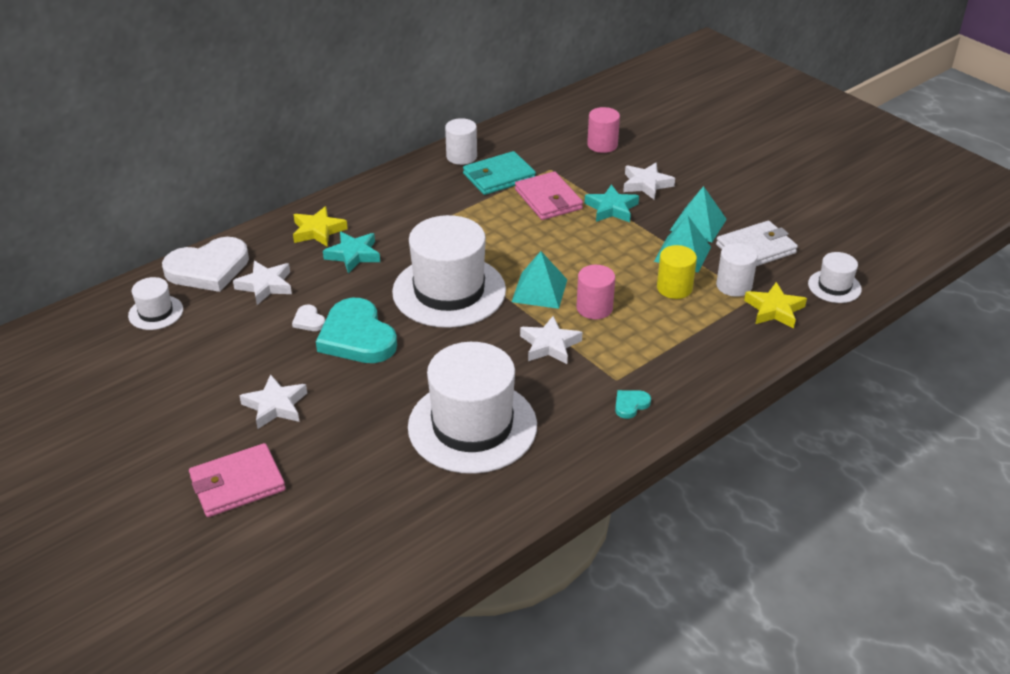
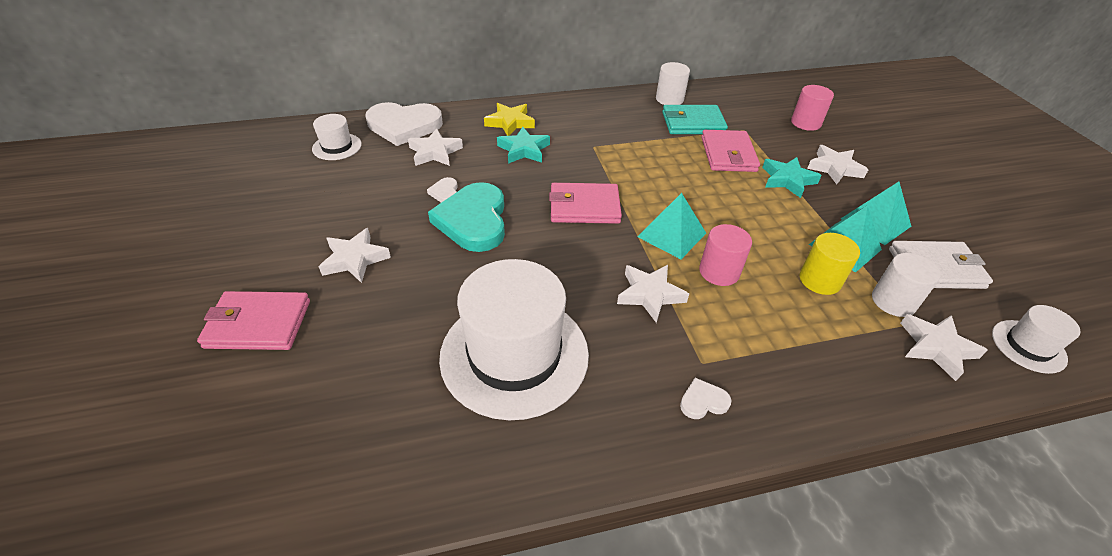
camera: 25 degrees right, 5 degrees up
white hat [392,215,506,328] -> pink wallet [549,183,622,224]
turquoise heart [615,390,651,419] -> white heart [680,378,732,419]
yellow star [744,282,807,328] -> white star [901,314,988,381]

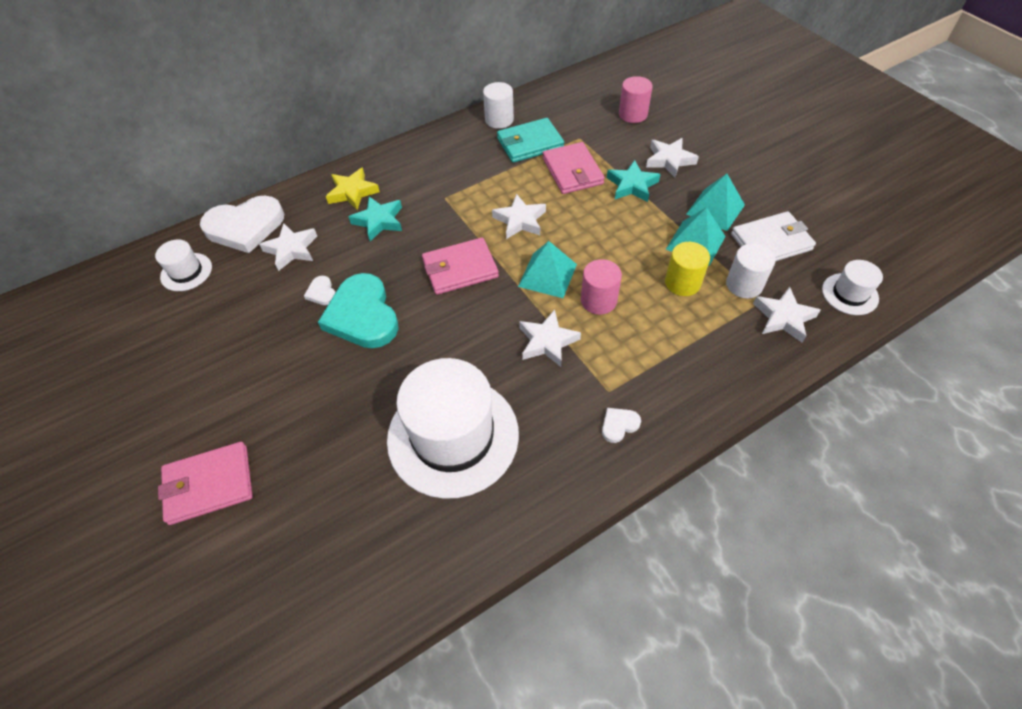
camera: 15 degrees left, 10 degrees up
white star [319,228,391,283] -> white star moved to [492,194,546,239]

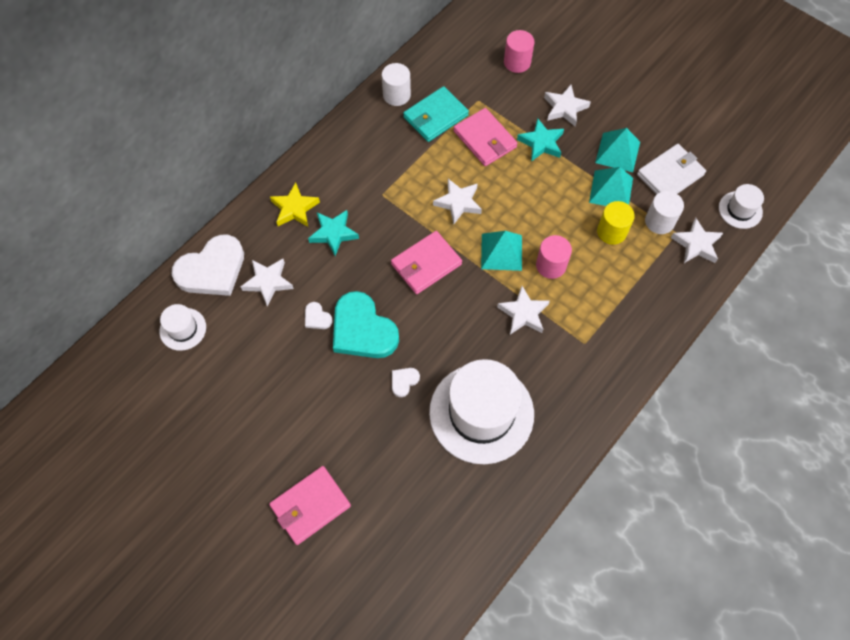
camera: 20 degrees left, 10 degrees up
white heart [602,408,641,443] -> white heart moved to [392,368,420,397]

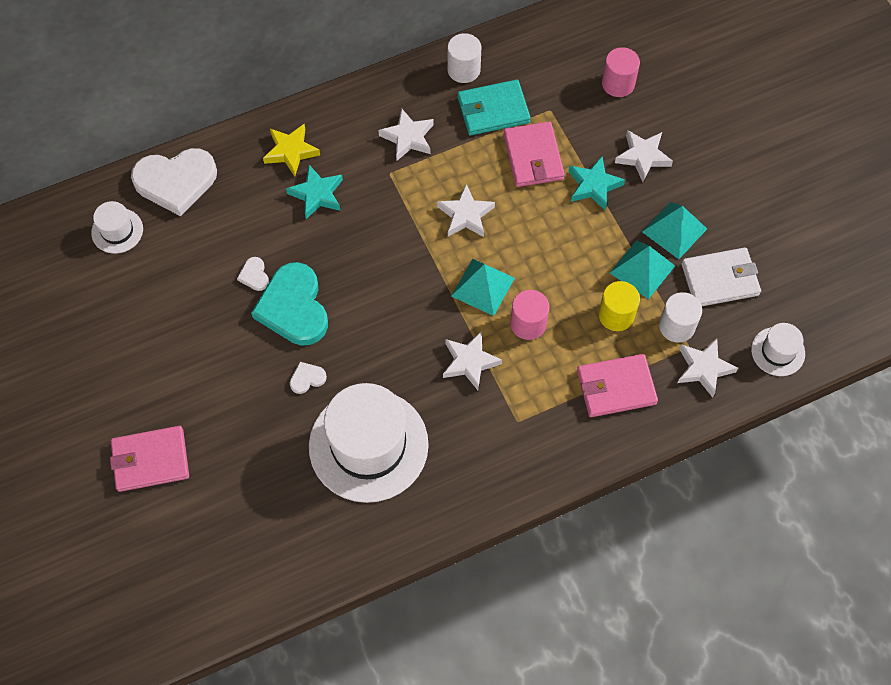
camera: 25 degrees right, 0 degrees up
white star [241,259,294,307] -> white star moved to [379,108,434,161]
pink wallet [391,231,462,294] -> pink wallet moved to [577,354,658,417]

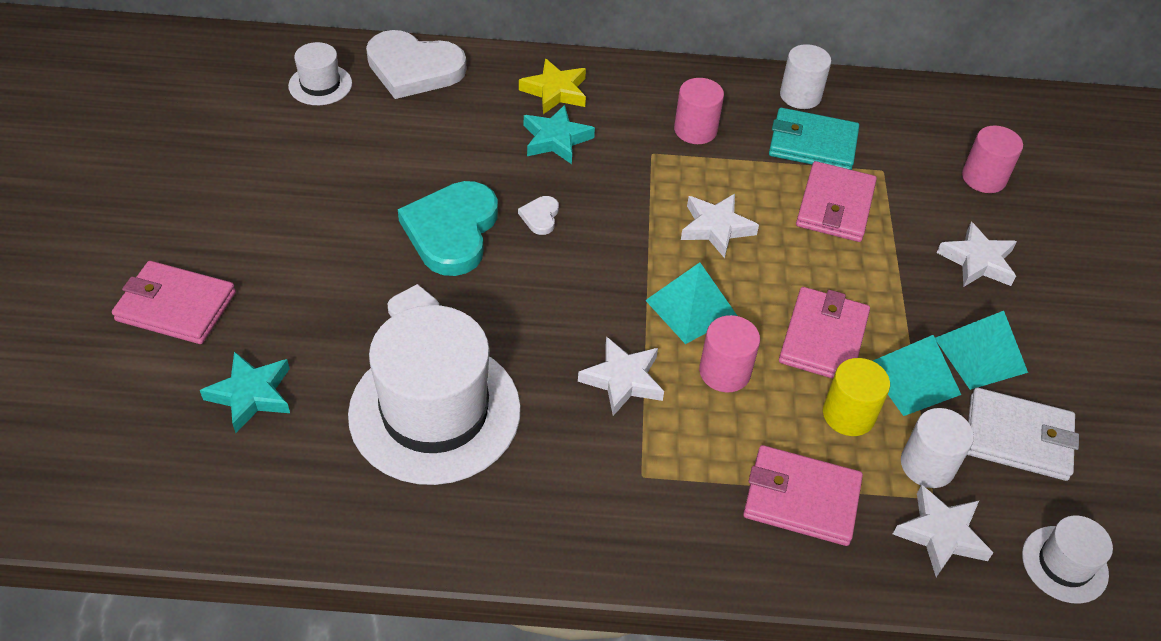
camera: 25 degrees right, 15 degrees down
white heart [237,257,269,291] -> white heart moved to [518,196,559,235]
white star [379,108,434,161] -> pink cylinder [674,78,724,144]
turquoise star [569,156,625,210] -> turquoise star moved to [200,351,290,433]
none -> pink wallet [779,287,870,379]

